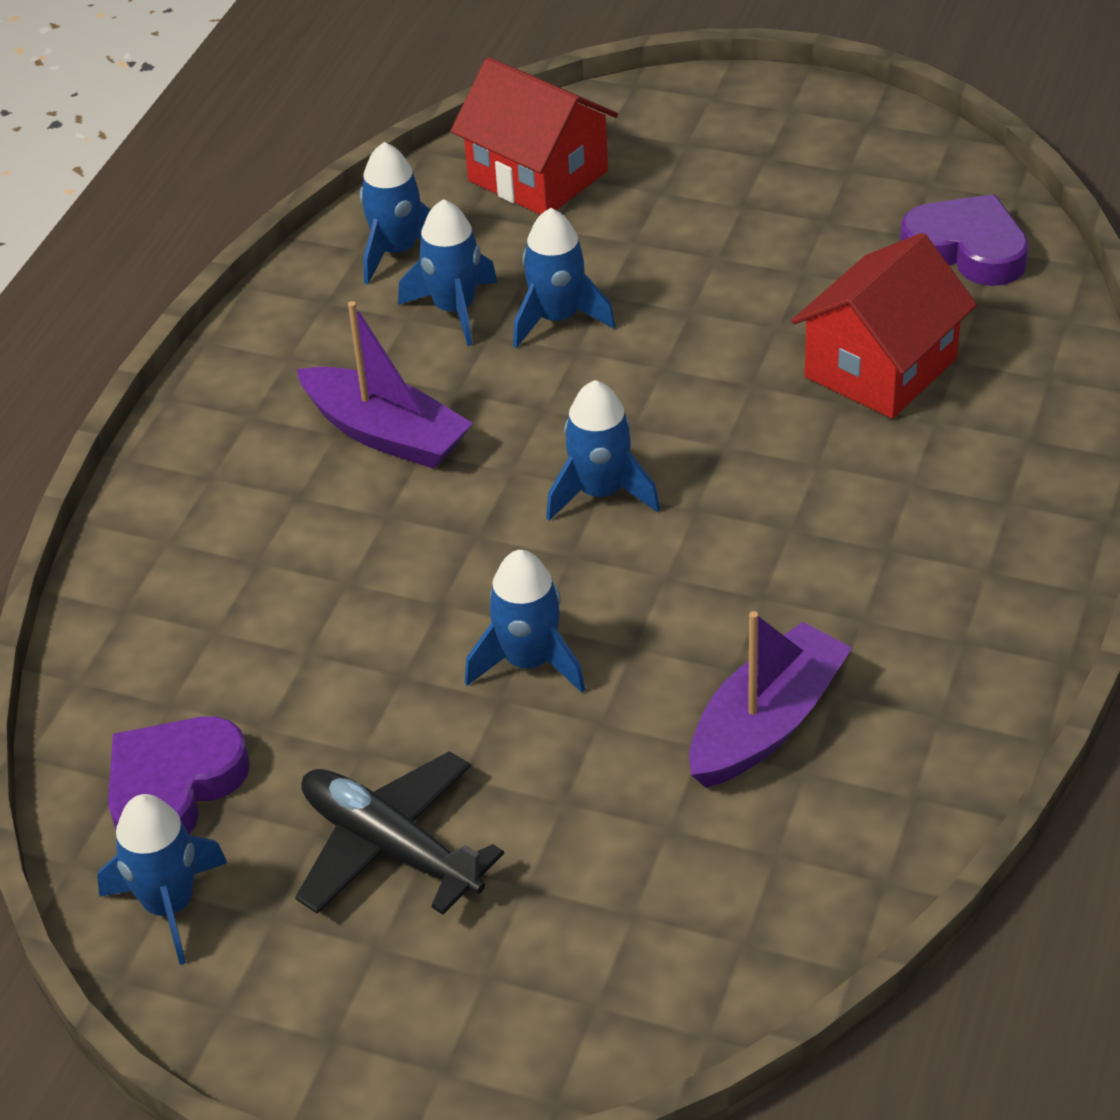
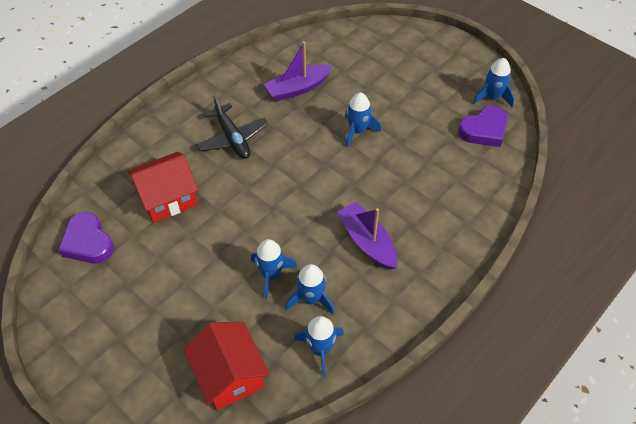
camera: 160 degrees left, 10 degrees up
black plane [295,751,504,915] -> black plane moved to [196,95,268,159]
blue rocket [546,380,660,521] -> none

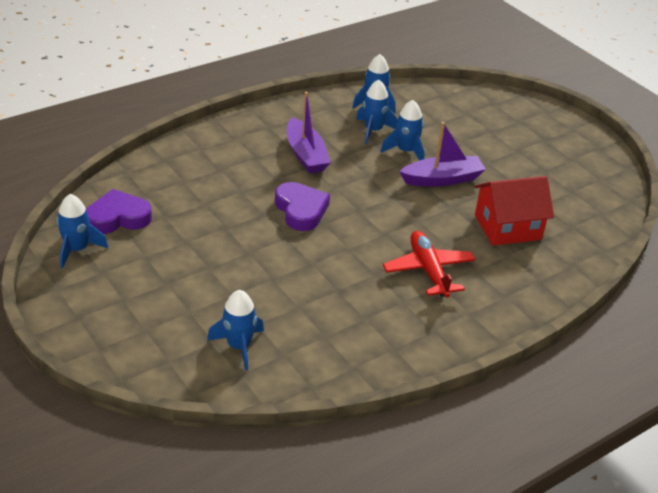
camera: 170 degrees left, 15 degrees down
purple heart [58,212,114,263] -> purple heart moved to [275,182,330,231]
red house [184,322,270,411] -> none
black plane [196,95,268,159] -> red plane [383,231,476,298]
purple boat [264,41,333,101] -> purple boat moved to [399,122,486,187]
blue rocket [345,93,381,147] -> blue rocket moved to [207,290,264,371]

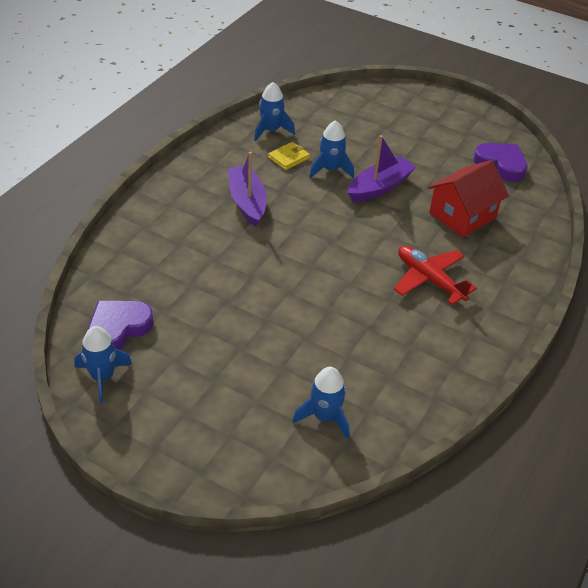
camera: 25 degrees left, 5 degrees up
purple heart [275,182,330,231] -> purple heart moved to [474,143,528,182]
purple boat [287,92,331,174] -> purple boat turned 150 degrees counterclockwise [228,152,267,227]
blue rocket [356,80,398,144] -> yellow wallet [268,142,310,170]

